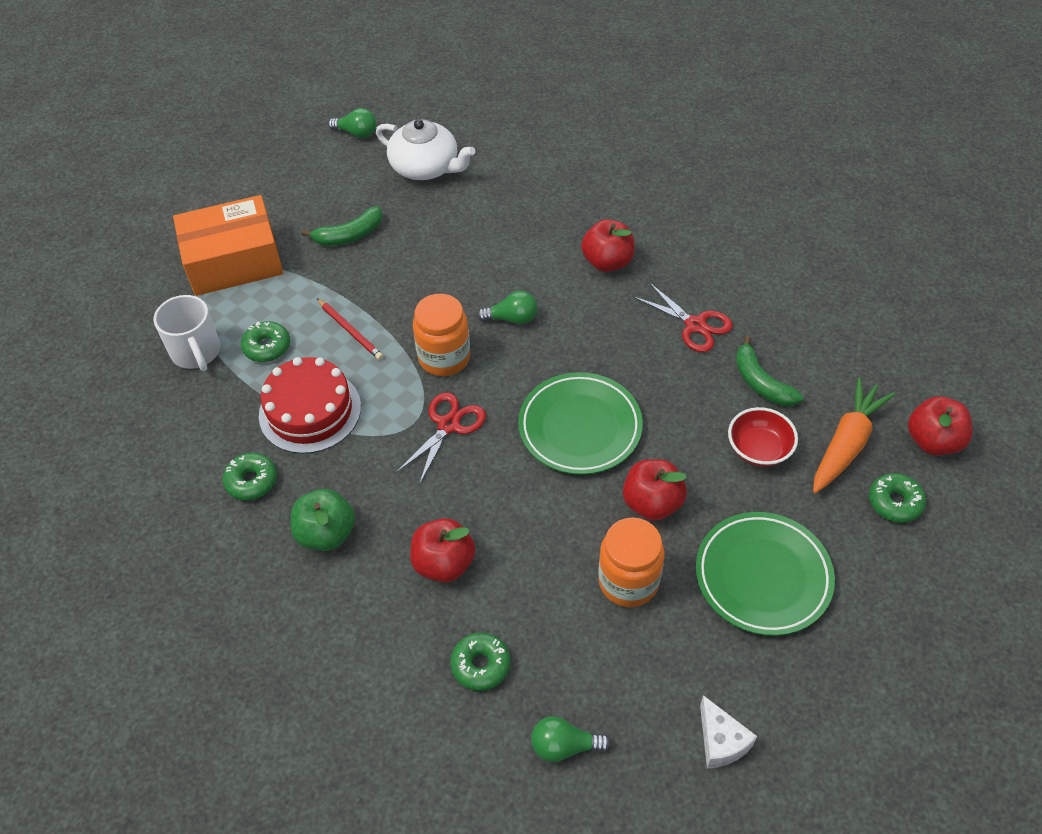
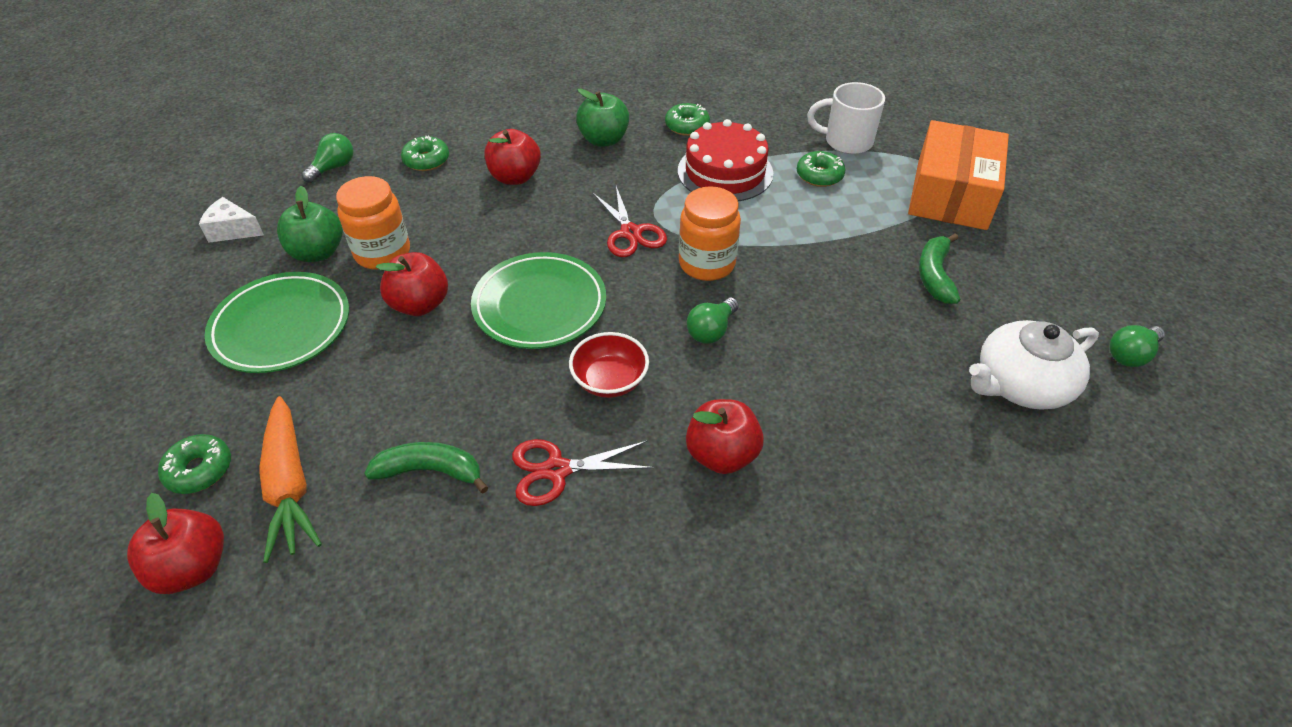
camera: 125 degrees right, 5 degrees down
red pencil [317,298,383,360] -> none
red bowl [728,407,798,467] -> red bowl moved to [569,332,649,398]
none -> green apple [277,186,343,262]

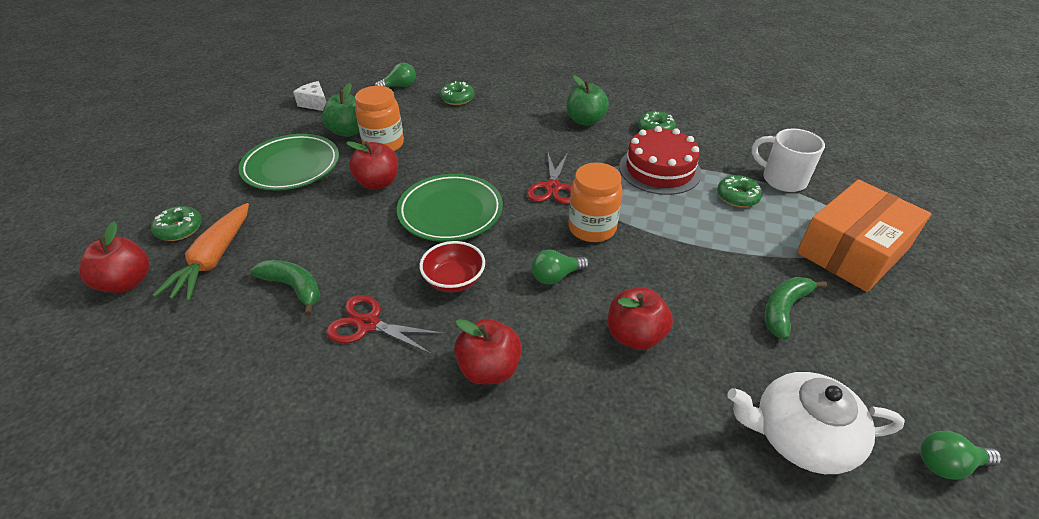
camera: 30 degrees right, 5 degrees down
red apple [484,129,541,185] -> red apple moved to [608,288,673,350]

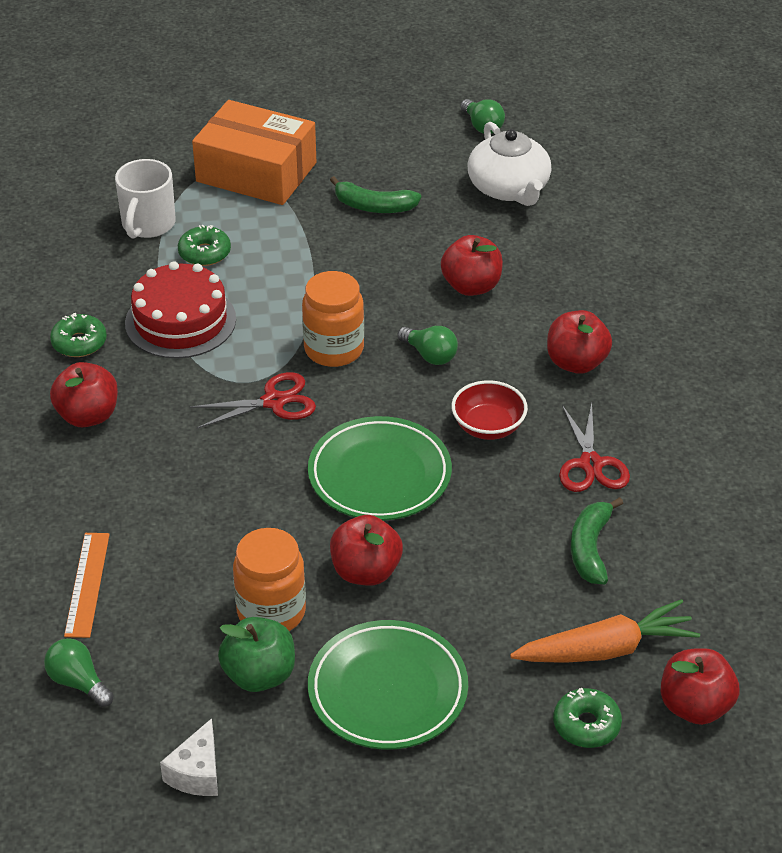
camera: 115 degrees left, 0 degrees up
green donut [440,81,474,105] -> orange ruler [64,533,110,638]
green apple [567,75,609,126] -> red apple [50,362,118,427]

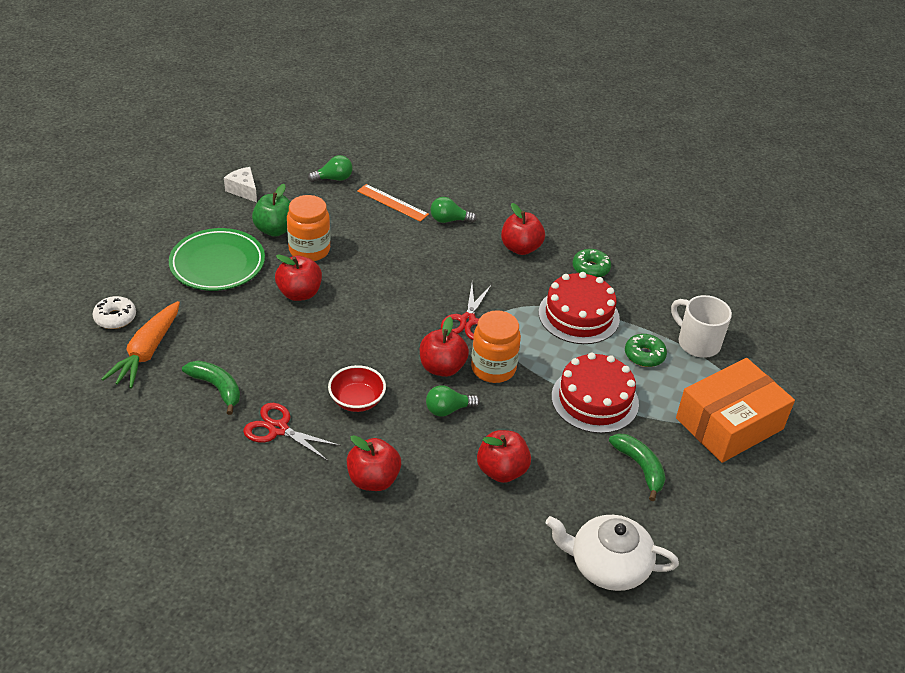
camera: 120 degrees right, 0 degrees up
green plate [308,416,452,521] -> none
green banana [330,176,421,213] -> green banana turned 105 degrees clockwise [609,434,665,501]
green light bulb [460,99,505,134] -> green light bulb moved to [430,197,477,223]
green donut [553,688,622,748] -> white donut [93,296,136,329]
red apple [661,648,740,725] -> red apple moved to [420,317,469,377]
none -> red cake [551,353,639,433]

